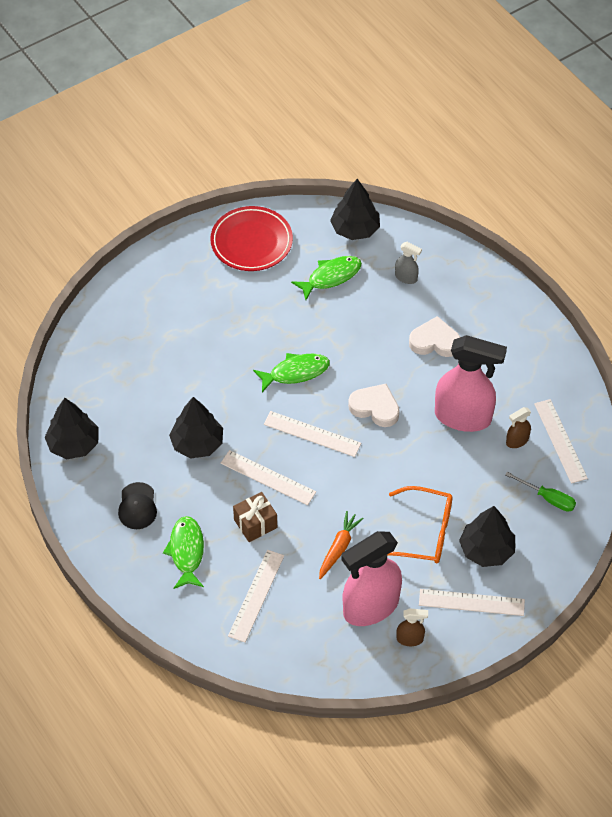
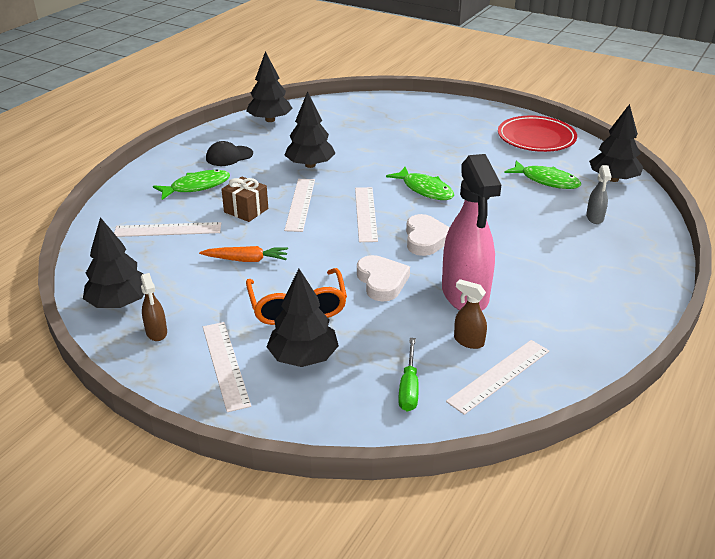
camera: 65 degrees right, 20 degrees down
pink spray bottle [341,531,402,626] -> none
white heart [409,316,460,357] -> white heart moved to [357,255,410,301]
none -> black tree [83,217,144,308]

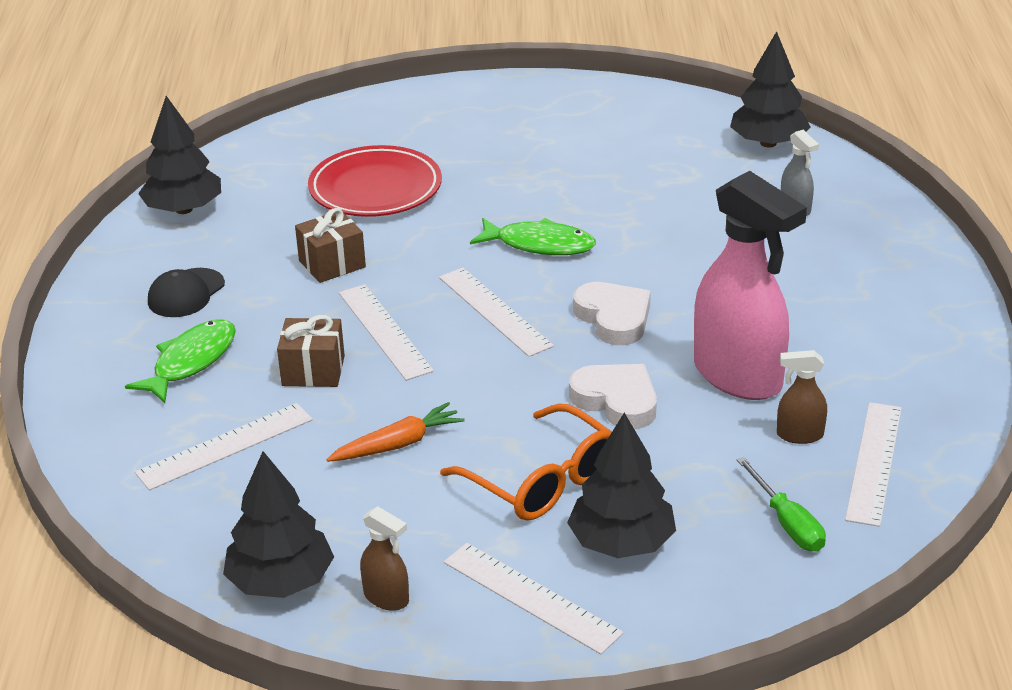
camera: 30 degrees left, 0 degrees up
black tree [284,91,336,168] -> brown gift [295,208,366,283]
red plate [498,115,577,152] -> red plate moved to [308,145,442,217]
green fish [504,161,581,189] -> none

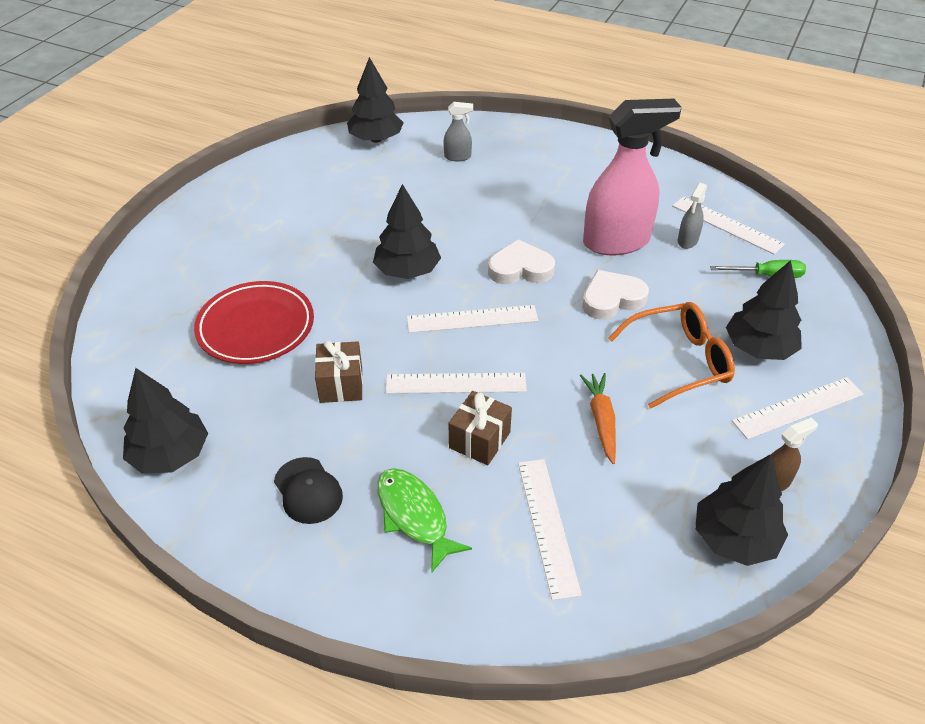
camera: 65 degrees left, 10 degrees up
green fish [470,218,596,255] -> black tree [373,184,441,279]
brown spray bottle [777,350,827,444] -> grey spray bottle [678,183,707,249]

